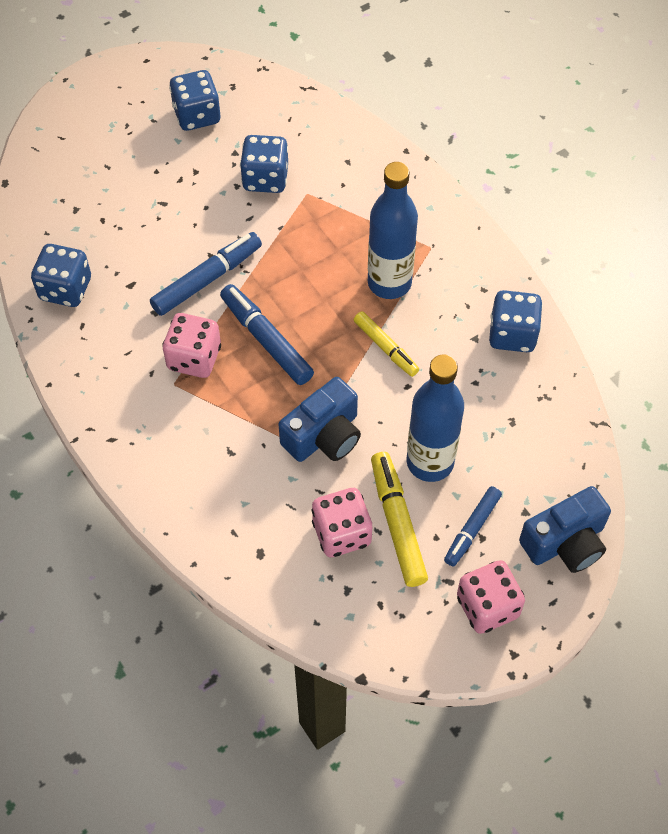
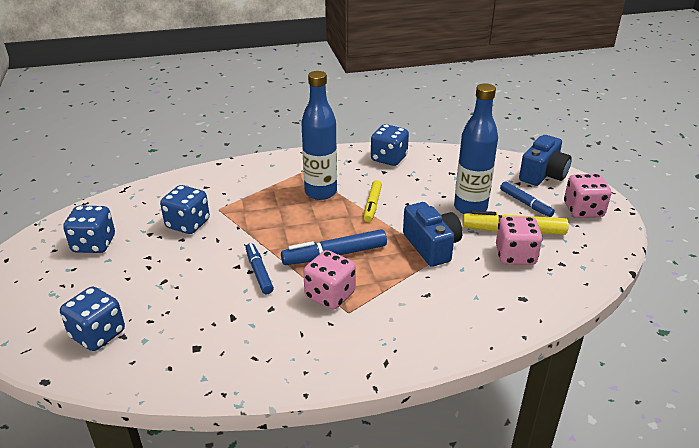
camera: 70 degrees left, 25 degrees down
blue dice [31,244,91,307] -> blue dice moved to [60,287,125,351]
blue marker [150,232,262,316] -> blue marker [246,243,274,294], size x0.66
yellow marker [354,311,419,377] -> yellow marker turned 120 degrees clockwise [364,180,382,222]
blue camera [519,486,611,573] -> blue camera turned 45 degrees clockwise [519,135,572,186]

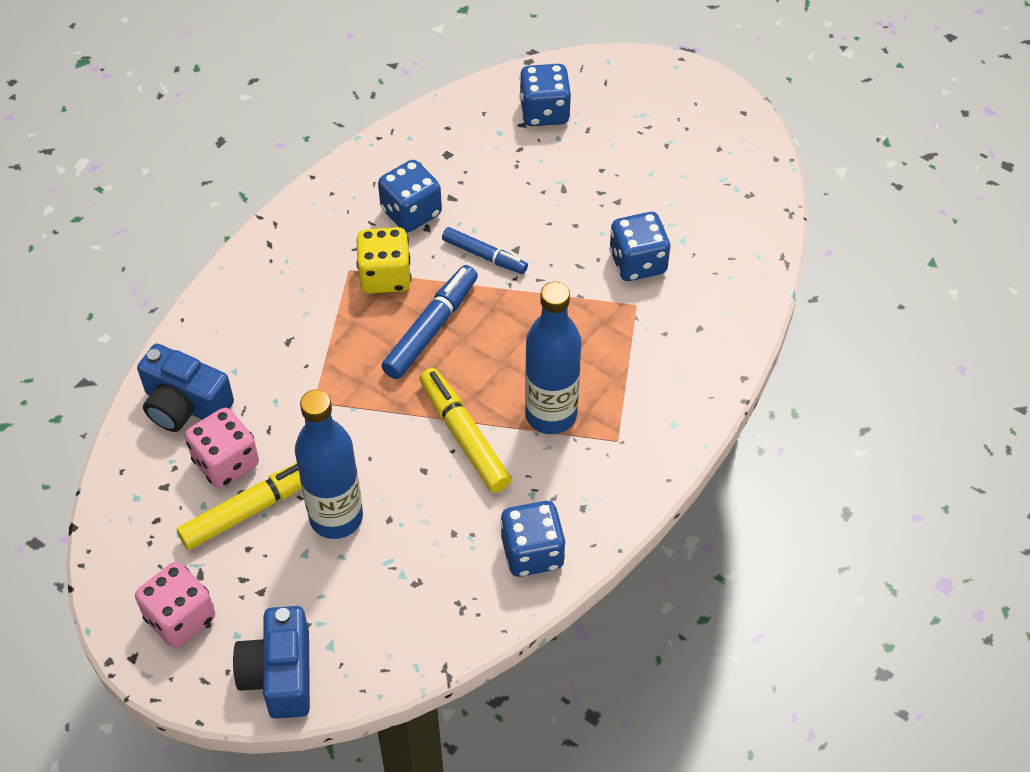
camera: 140 degrees right, 20 degrees up
blue dice [63,205,115,253] -> blue dice moved to [378,160,442,232]
pink dice [303,250,356,310] -> yellow dice [356,227,412,294]
yellow marker [364,180,382,222] -> yellow marker [420,368,511,493], size x1.52
blue camera [403,202,463,267] -> blue camera moved to [137,344,234,432]
blue marker [500,181,555,217] -> none

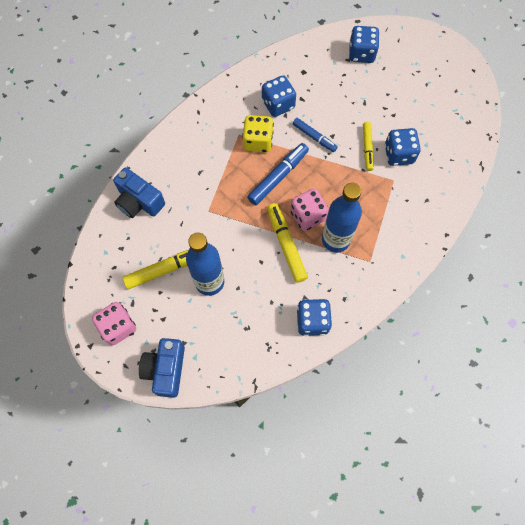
camera: 10 degrees right, 15 degrees up
pink dice [185,408,259,488] -> pink dice moved to [290,189,329,231]
none -> yellow marker [363,122,374,171]

